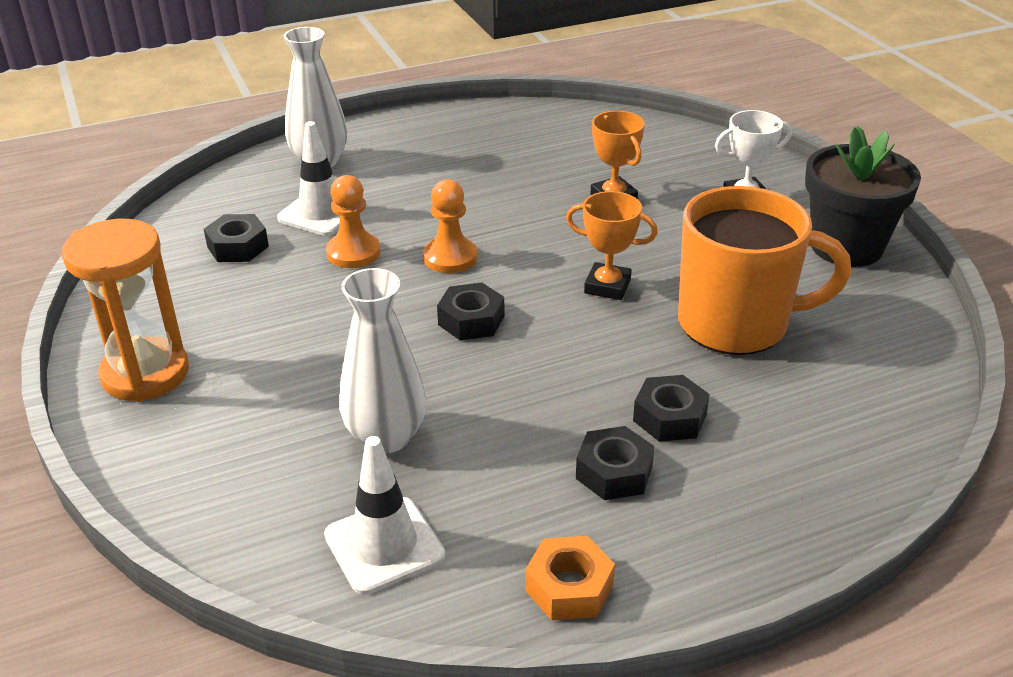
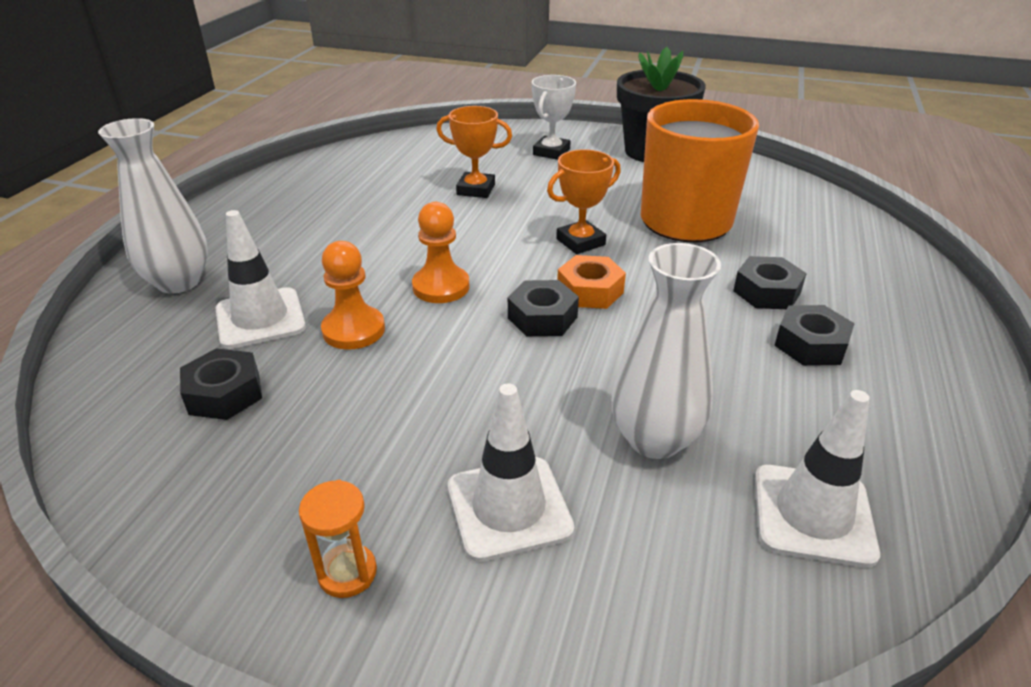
camera: 50 degrees left, 0 degrees up
orange hourglass [62,219,189,402] -> orange hourglass [299,480,377,598], size x0.47
orange nut [525,536,615,620] -> orange nut moved to [557,255,626,309]
none -> white traffic cone [448,383,574,562]

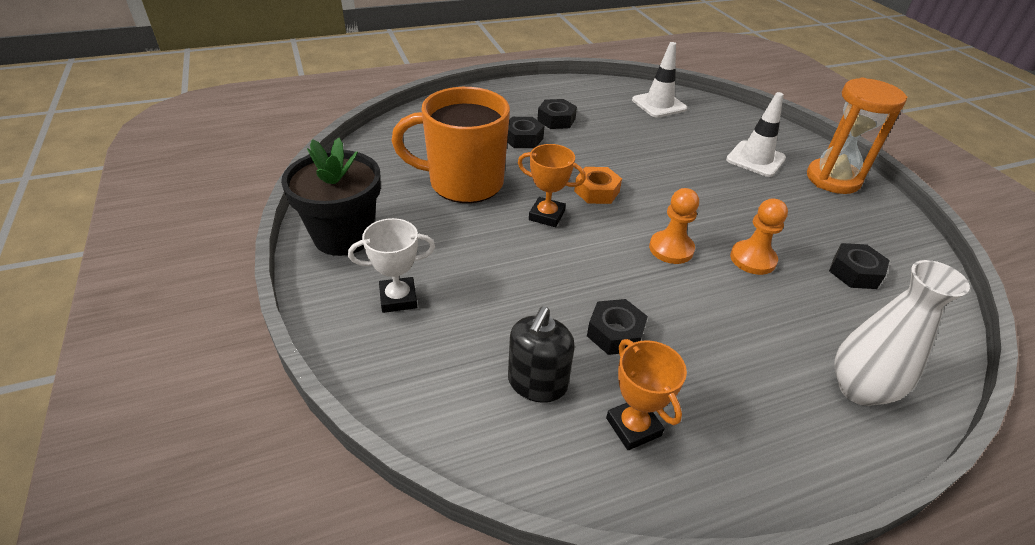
camera: 130 degrees left, 5 degrees up
white traffic cone [216,210,306,349] -> none
orange hourglass [299,480,377,598] -> orange hourglass [807,78,908,194], size x2.12
orange trophy [436,106,512,198] -> orange trophy moved to [606,339,687,450]
black nut [508,280,579,336] -> black nut moved to [587,299,648,355]
white vase [612,243,721,459] -> none
none -> black soap dispenser [508,306,575,403]

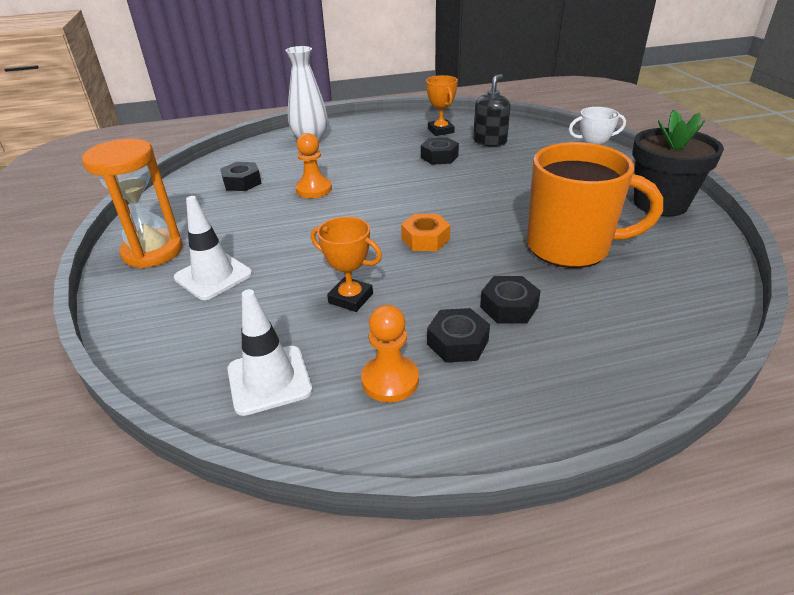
camera: 170 degrees left, 5 degrees down
orange trophy [518,144,586,227] -> orange trophy moved to [311,217,382,312]
orange pawn [649,188,699,264] -> orange pawn moved to [361,305,419,402]

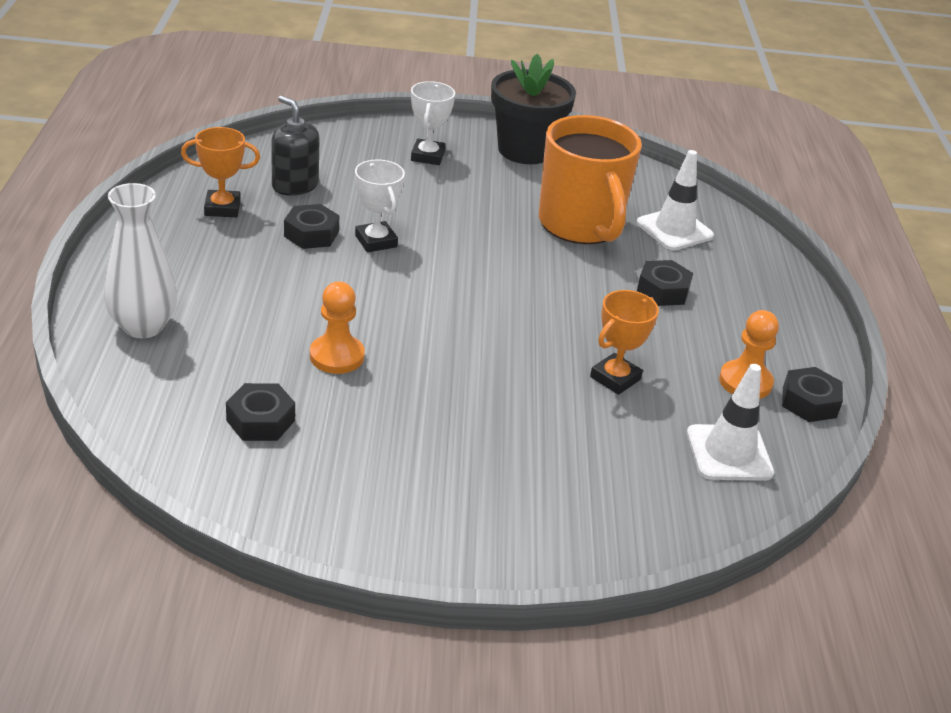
camera: 80 degrees left, 0 degrees up
orange hourglass [82,139,183,269] -> none
white traffic cone [174,196,252,300] -> white traffic cone moved to [636,150,714,250]
orange nut [401,214,450,251] -> none
black nut [427,308,490,363] -> black nut moved to [782,367,843,422]
orange mug [527,142,663,268] -> orange mug turned 135 degrees clockwise [539,115,642,244]
none -> white trophy [355,159,405,252]

